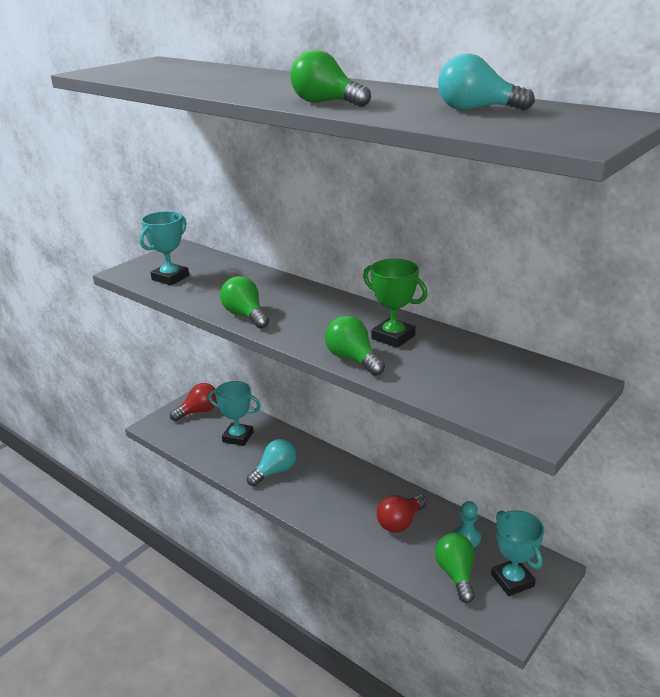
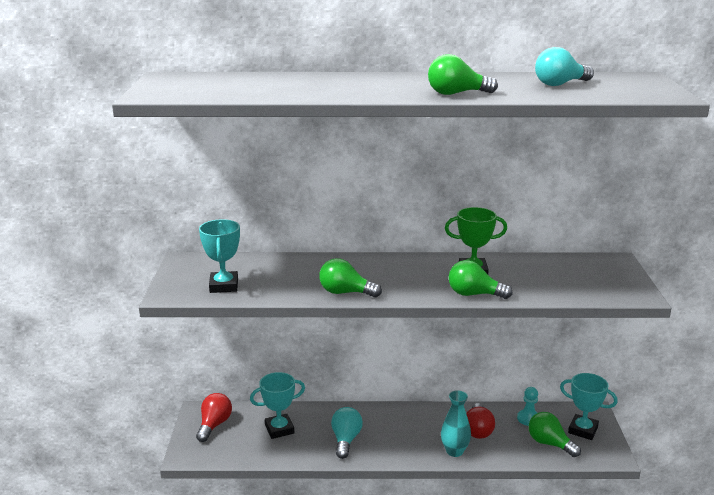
camera: 40 degrees left, 5 degrees down
none -> turquoise vase [441,390,471,457]

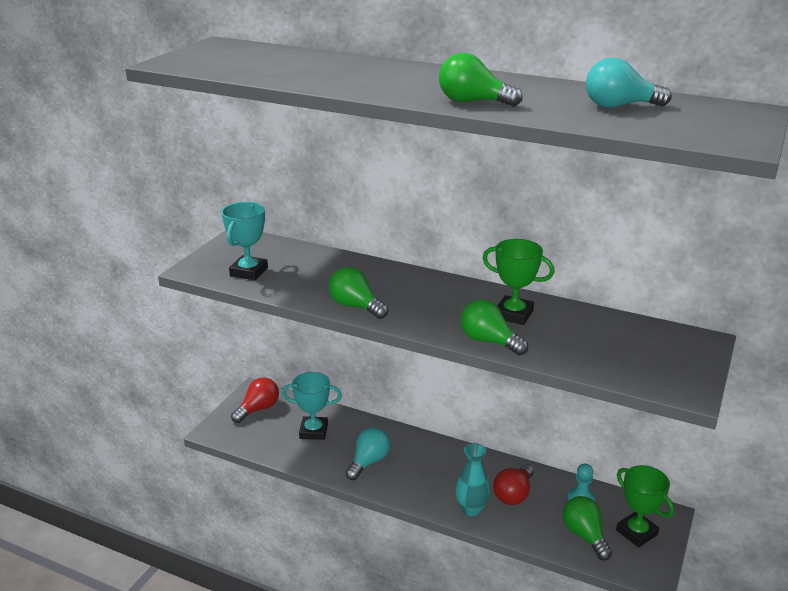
camera: 25 degrees right, 5 degrees up
turquoise trophy [560,373,618,440] -> green trophy [616,465,674,547]

